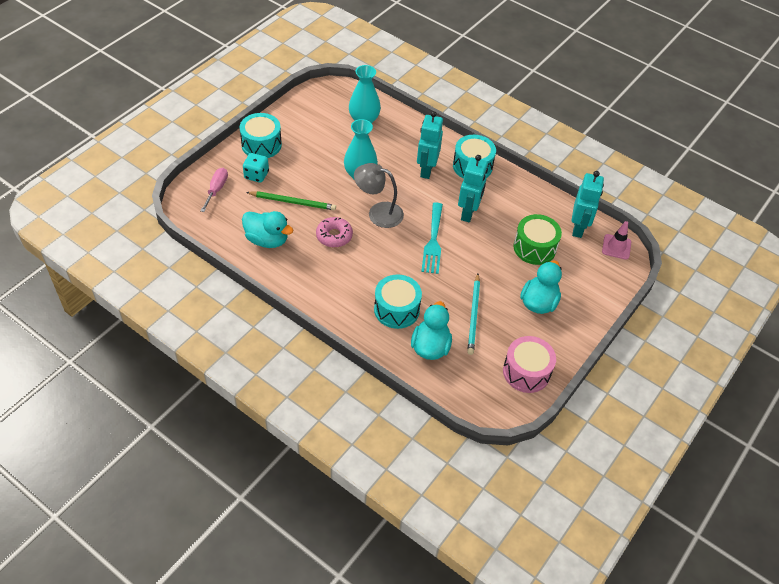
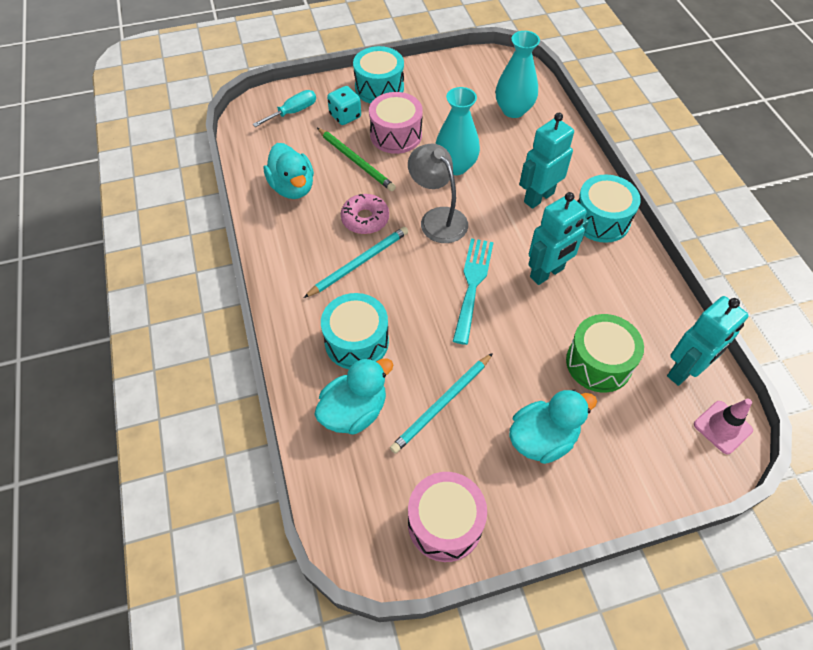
camera: 40 degrees right, 5 degrees up
pink screwdriver [201,168,228,212] -> turquoise screwdriver [253,90,316,127]
turquoise fork [421,202,443,274] -> turquoise fork turned 150 degrees clockwise [453,238,494,345]
none -> turquoise pencil [304,227,408,298]
none -> pink drum [369,92,423,154]

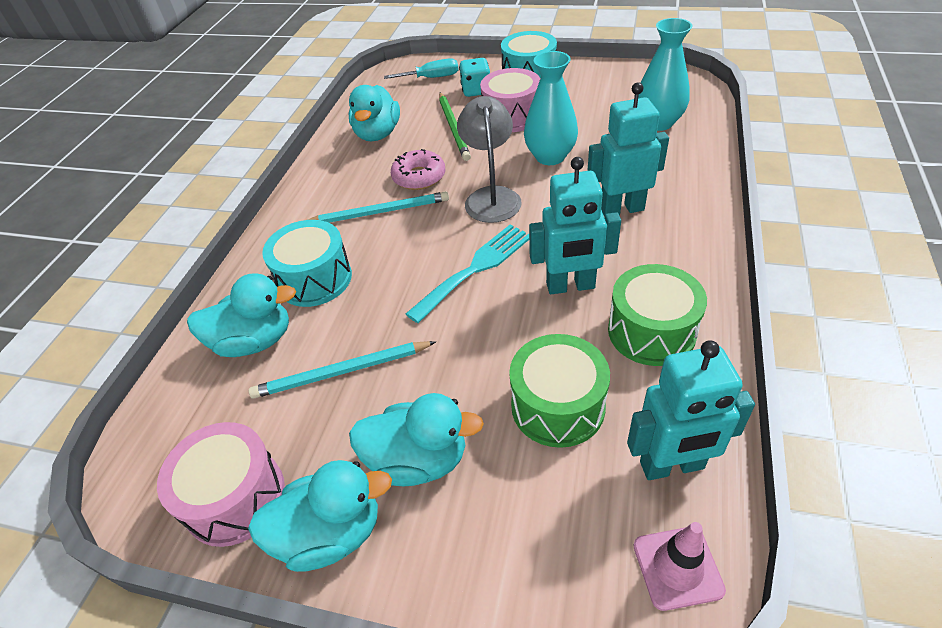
camera: 35 degrees right, 10 degrees down
turquoise drum [577,174,641,243] -> none
none -> turquoise duck [248,460,392,572]
none -> green drum [608,264,707,366]

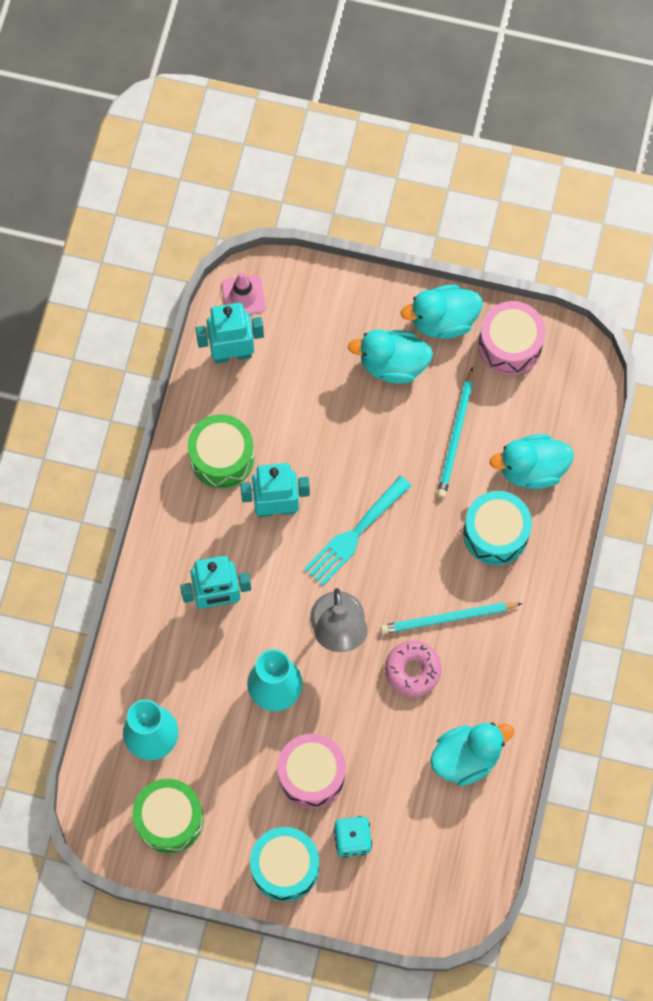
camera: 175 degrees right, 25 degrees up
turquoise pencil [249,341,436,399] -> turquoise pencil turned 120 degrees clockwise [437,367,473,498]
turquoise duck [349,85,400,141] -> turquoise duck turned 60 degrees clockwise [430,723,514,786]
turquoise screwdriver [384,58,459,79] -> none
green pencil [439,92,471,161] -> none
green drum [509,334,610,448] -> green drum moved to [133,779,203,853]

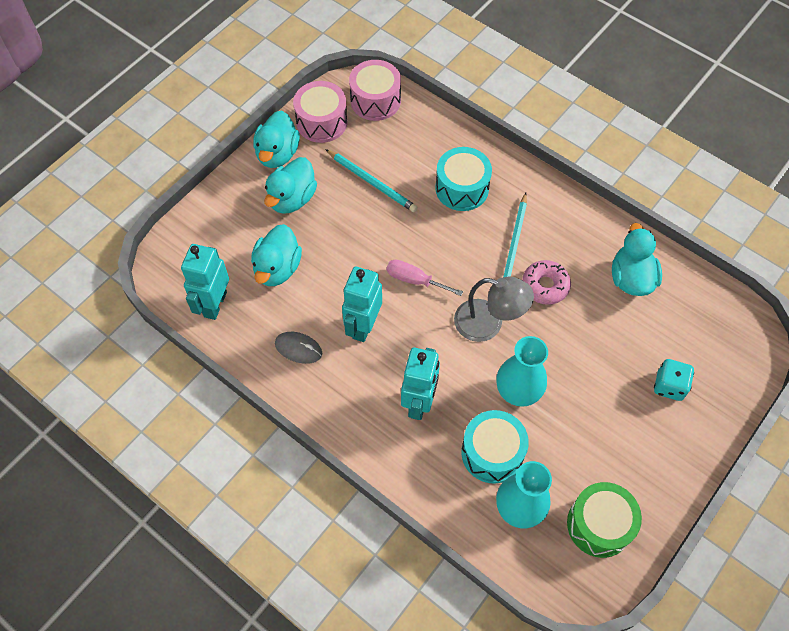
camera: 65 degrees left, 10 degrees down
green drum [188,414,254,489] -> grey mouse [275,332,322,364]
pink traffic cone [222,272,266,314] -> none
turquoise drum [250,827,319,902] -> turquoise drum moved to [461,410,529,484]
pink drum [277,733,346,808] -> pink drum moved to [349,60,401,121]
turquoise fork [304,476,412,586] -> pink screwdriver [387,259,463,296]
turquoise duck [490,434,574,489] -> turquoise duck moved to [251,224,302,286]

